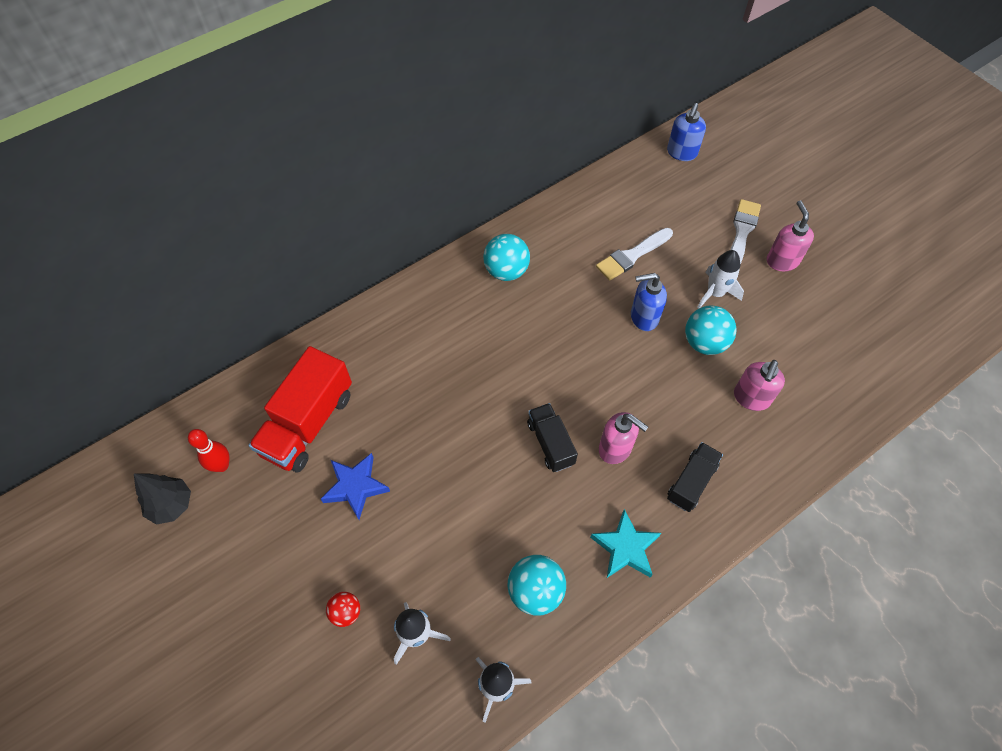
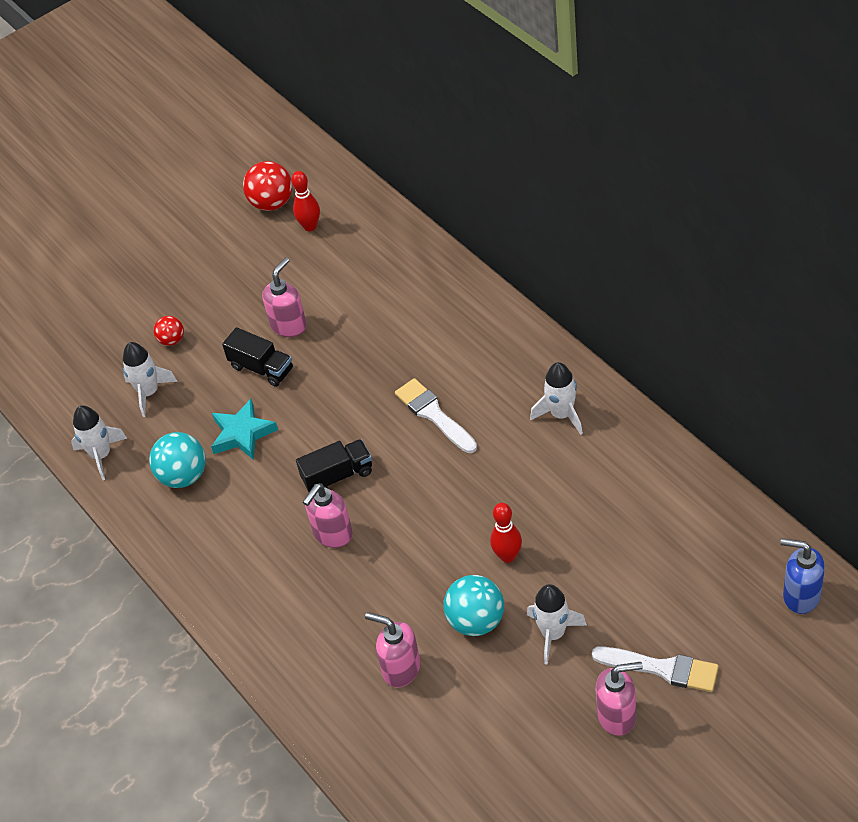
camera: 95 degrees right, 10 degrees down
black tree [134,473,191,524] -> red ball [243,161,292,211]
red truck [249,346,352,473] -> none
blue star [321,453,390,520] -> pink soap dispenser [262,258,307,337]
turquoise ball [483,234,530,281] -> white rocket [530,362,583,435]
turquoise star [590,509,661,578] -> turquoise star moved to [211,399,278,460]
white brush [596,228,673,281] -> white brush moved to [395,378,477,453]
blue soap dispenser [631,273,667,331] -> red bowling pin [490,503,522,563]
black truck [667,442,723,512] -> black truck moved to [222,327,293,387]

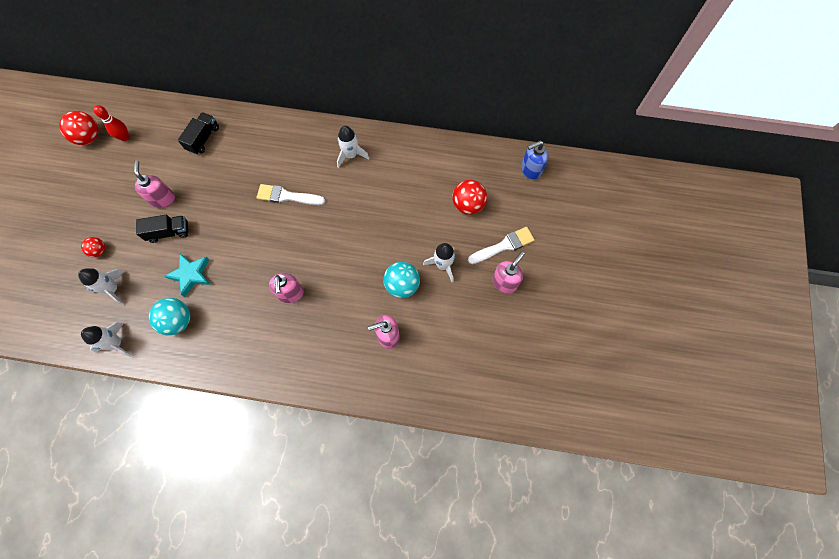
camera: 50 degrees left, 20 degrees up
black truck [296,439,372,492] -> black truck moved to [178,112,219,155]
red bowling pin [490,503,522,563] -> none
none -> red ball [452,180,487,215]

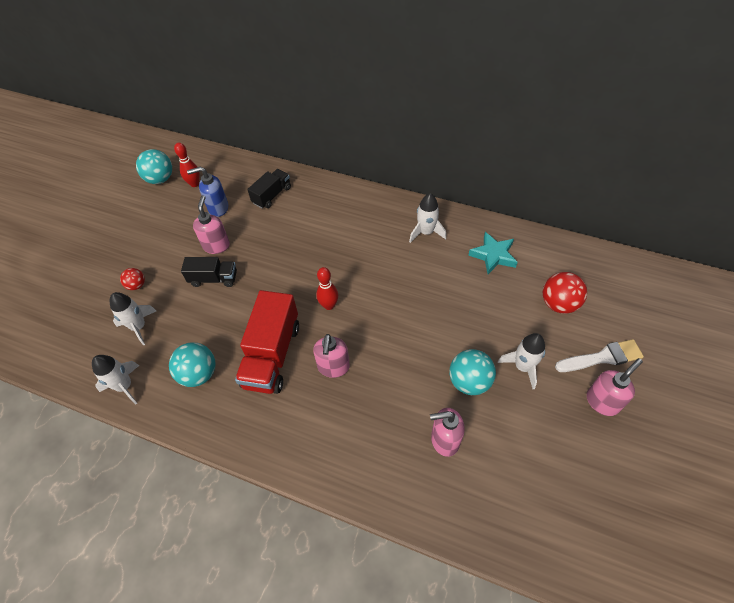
camera: 15 degrees right, 15 degrees down
red ball [59,111,99,145] -> turquoise ball [136,149,172,184]
turquoise star [164,253,211,297] -> turquoise star moved to [468,232,518,274]
white brush [257,184,325,205] -> none
blue soap dispenser [521,141,548,180] -> blue soap dispenser moved to [187,167,228,217]
none -> red truck [235,290,299,394]
none -> red bowling pin [316,267,338,310]

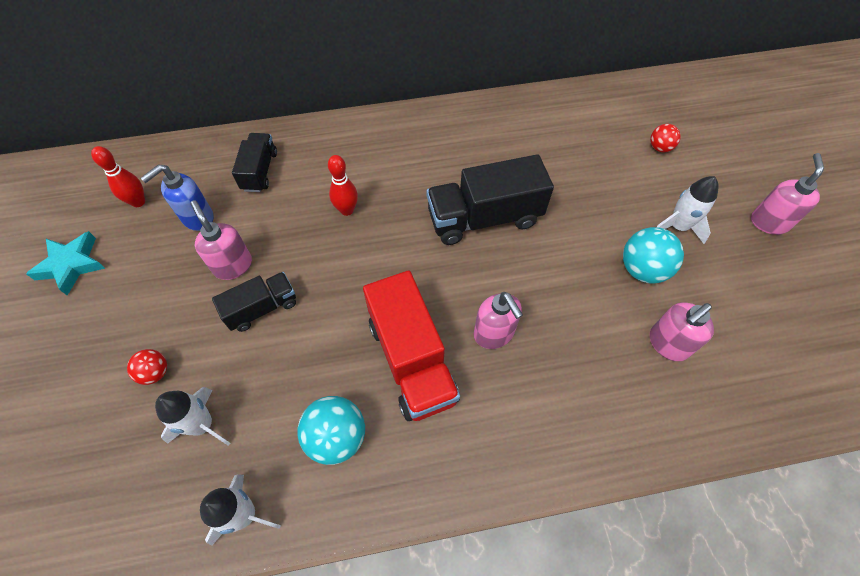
camera: 35 degrees left, 5 degrees up
turquoise ball [136,149,172,184] -> none
red bowling pin [316,267,338,310] -> red bowling pin moved to [328,155,358,216]
white rocket [409,194,446,243] -> none
turquoise star [468,232,518,274] -> turquoise star moved to [26,231,105,296]
red ball [543,272,587,314] -> red ball [650,124,681,152], size x0.58
white brush [555,339,644,372] -> none
none -> black truck [427,154,554,245]

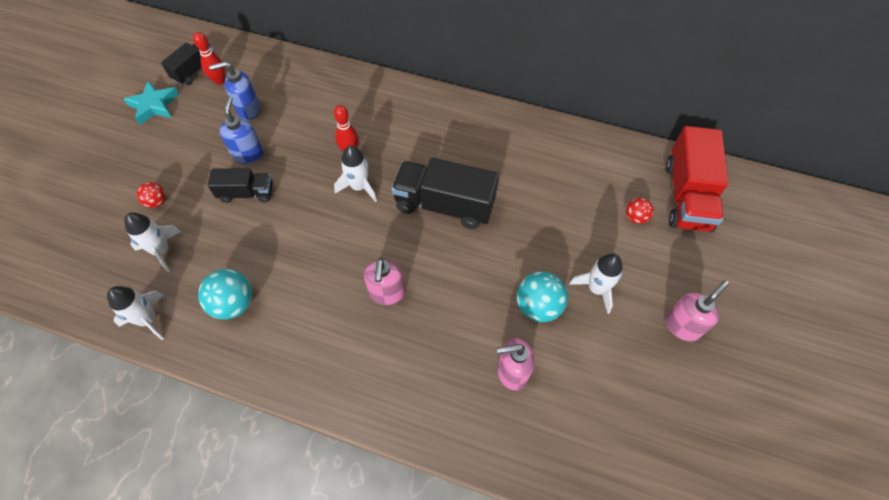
camera: 30 degrees right, 0 degrees up
pink soap dispenser [190,200,252,280] -> blue soap dispenser [219,96,264,164]
black truck [232,133,277,192] -> black truck moved to [161,43,214,85]
red truck [363,271,460,421] -> red truck moved to [666,126,728,232]
none -> white rocket [334,145,377,202]

